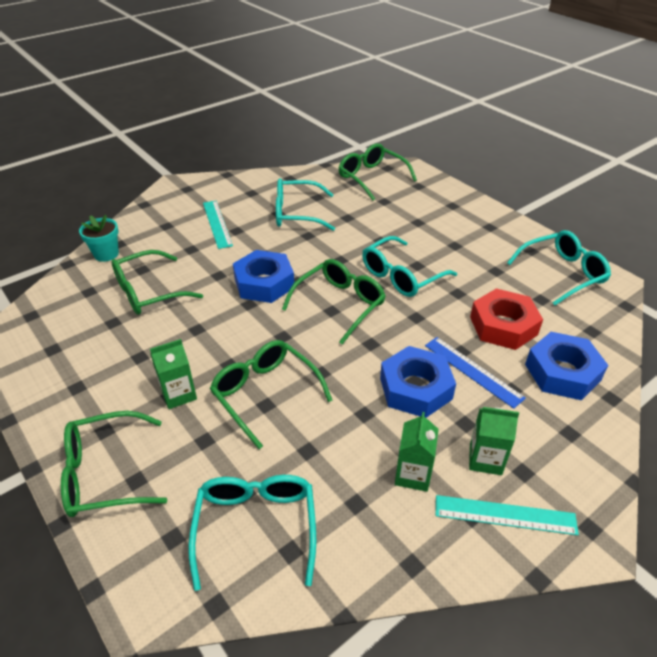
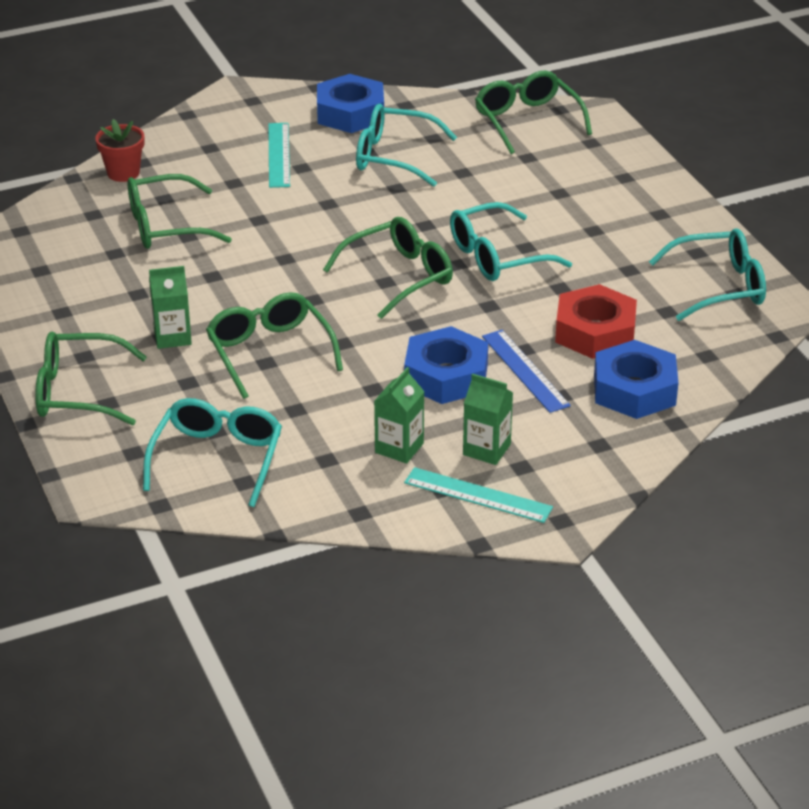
camera: 15 degrees right, 5 degrees down
turquoise flower pot [79,215,119,262] -> red flower pot [95,119,144,182]
blue nut [233,250,294,303] -> blue nut moved to [317,74,384,133]

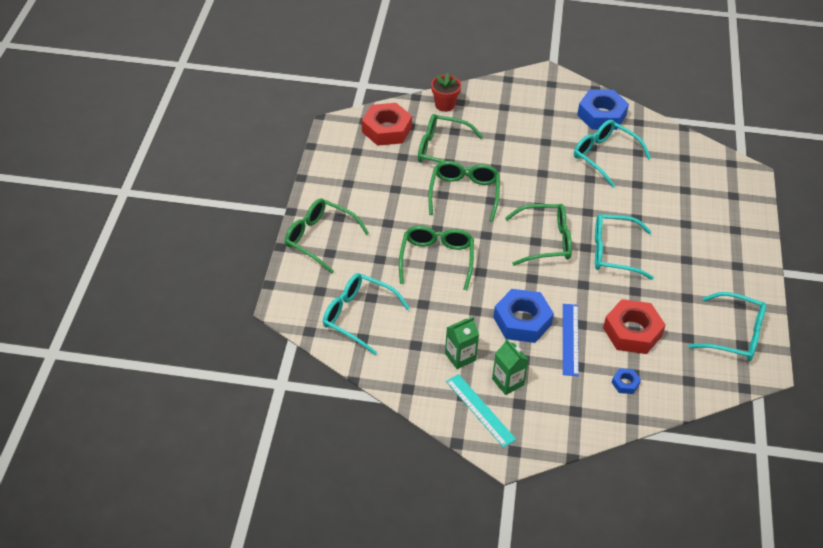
camera: 30 degrees right, 10 degrees up
turquoise glasses [143,398,282,507] -> turquoise glasses turned 105 degrees counterclockwise [323,273,410,355]
green carton [149,266,192,349] -> none
turquoise ruler [268,123,290,188] -> none
green glasses [475,71,592,154] -> green glasses moved to [428,161,500,222]
blue nut [594,340,678,419] -> blue nut [612,368,641,394], size x0.46
none -> red nut [362,103,412,146]

